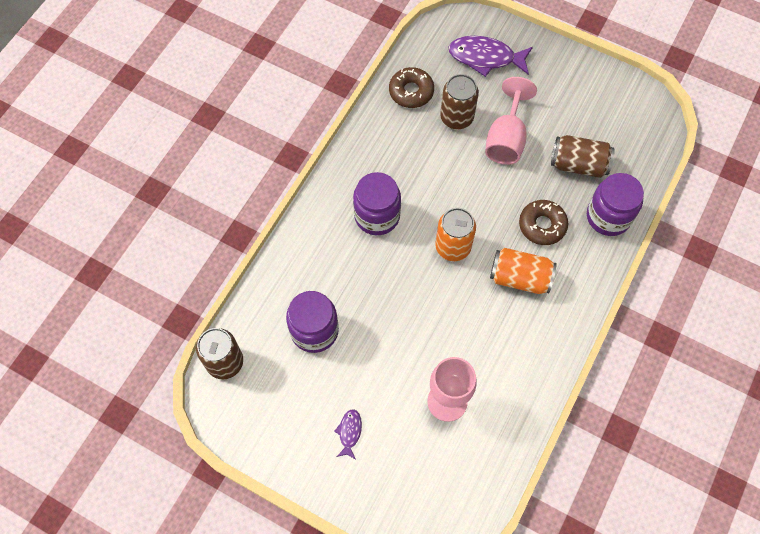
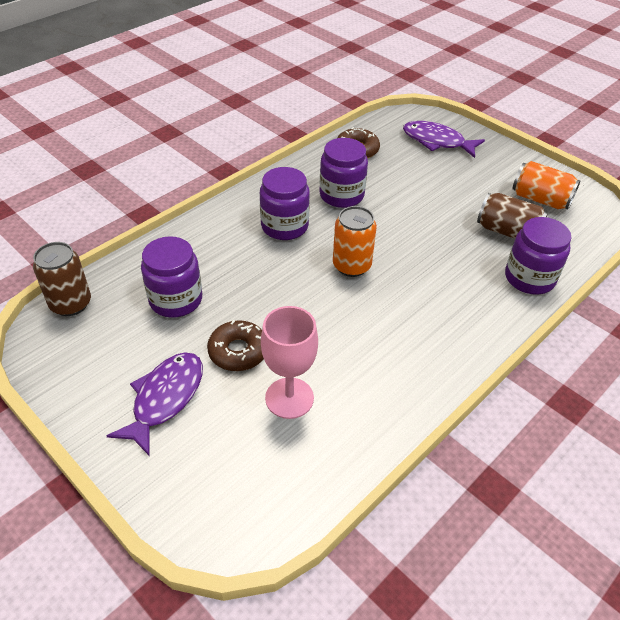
camera: 15 degrees right, 20 degrees down
purple fish [334,409,362,459] -> purple fish [107,352,203,455], size x2.03
brown can [440,74,479,129] -> none
pink goblet [485,77,537,165] -> none
orange can [490,248,557,294] -> orange can moved to [513,161,581,209]
brown donut [519,200,568,245] -> brown donut moved to [207,320,264,371]
none -> purple jar [319,138,368,208]

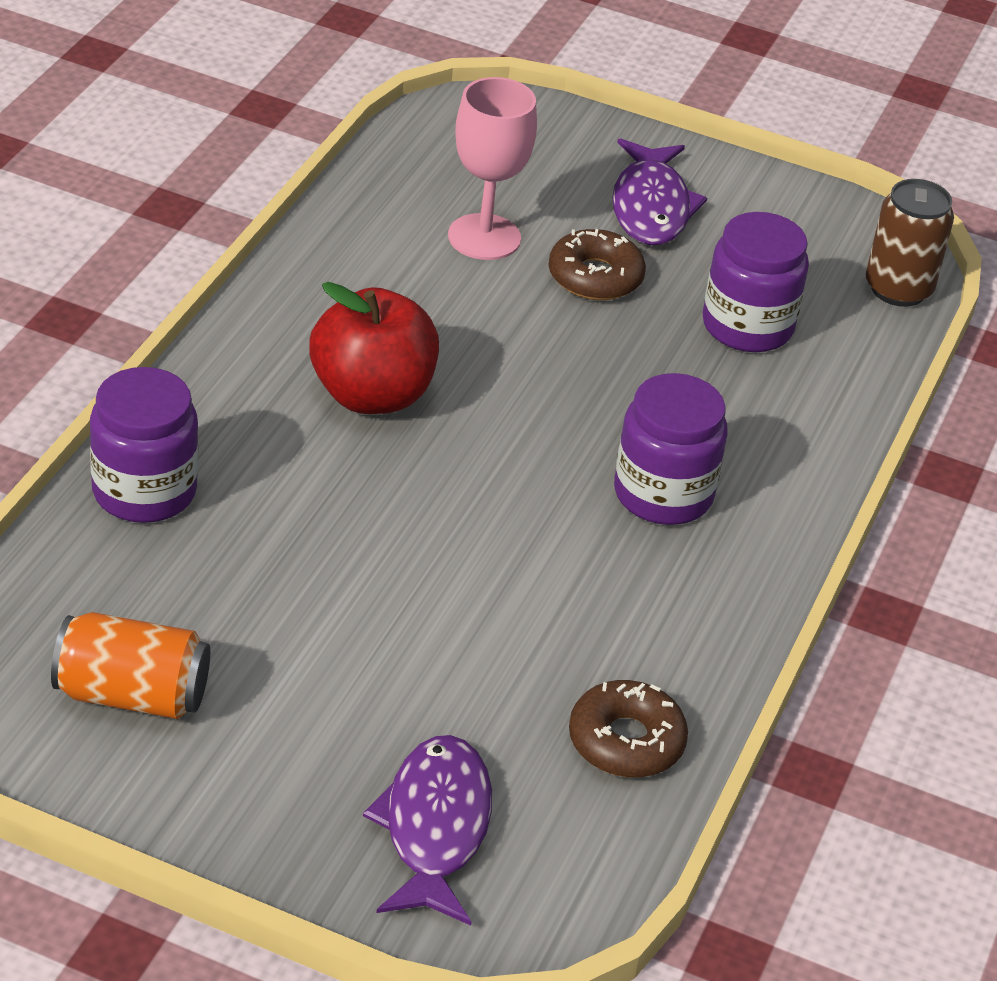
camera: 155 degrees right, 5 degrees down
purple jar [319,138,368,208] -> none
orange can [333,206,377,277] -> none
purple fish [403,121,485,158] -> purple fish turned 90 degrees counterclockwise [363,735,492,925]
brown can [477,193,548,239] -> none
none -> red apple [309,282,439,414]

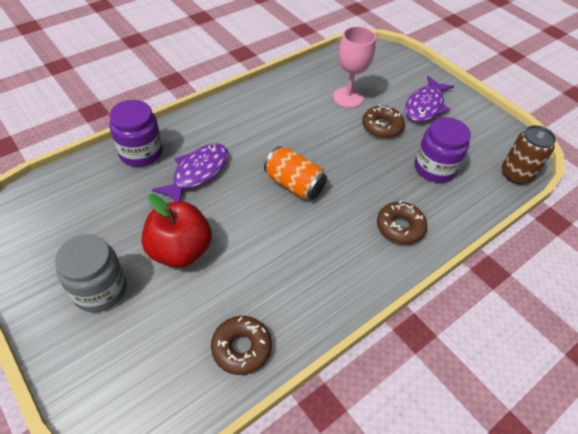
camera: 30 degrees right, 10 degrees up
orange can [51,612,210,719] -> orange can moved to [264,146,327,200]
red apple [309,282,439,414] -> red apple moved to [142,194,212,268]
purple fish [363,735,492,925] -> purple fish moved to [152,144,229,202]
purple jar [614,373,727,525] -> none
none -> grey jar [55,234,127,312]
none -> brown donut [377,201,427,245]

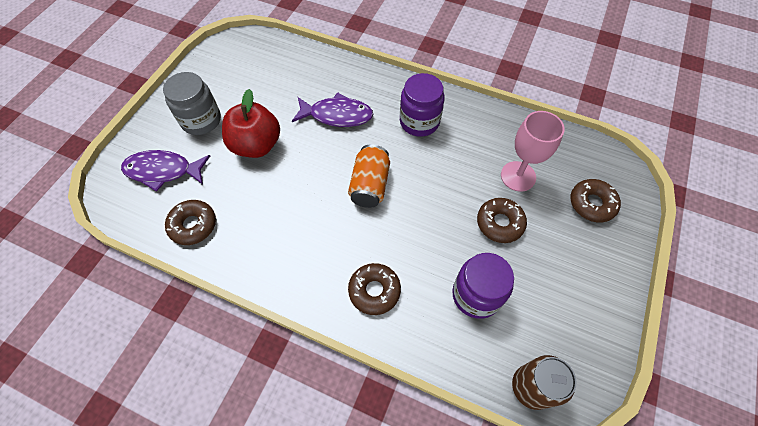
camera: 65 degrees right, 10 degrees up
purple jar [109,100,163,167] -> purple jar moved to [400,73,445,137]
purple fish [405,76,454,122] -> purple fish moved to [121,150,210,192]
none -> brown donut [570,179,621,222]

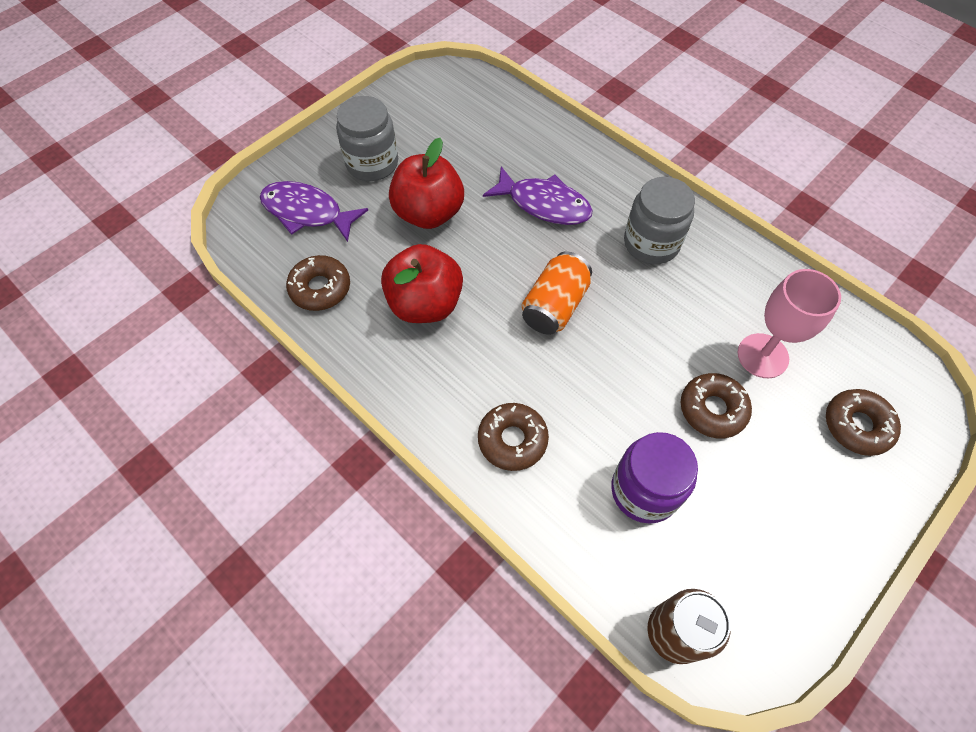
camera: 20 degrees right, 0 degrees up
purple jar [400,73,445,137] -> grey jar [624,177,695,264]
none -> red apple [381,244,463,323]

